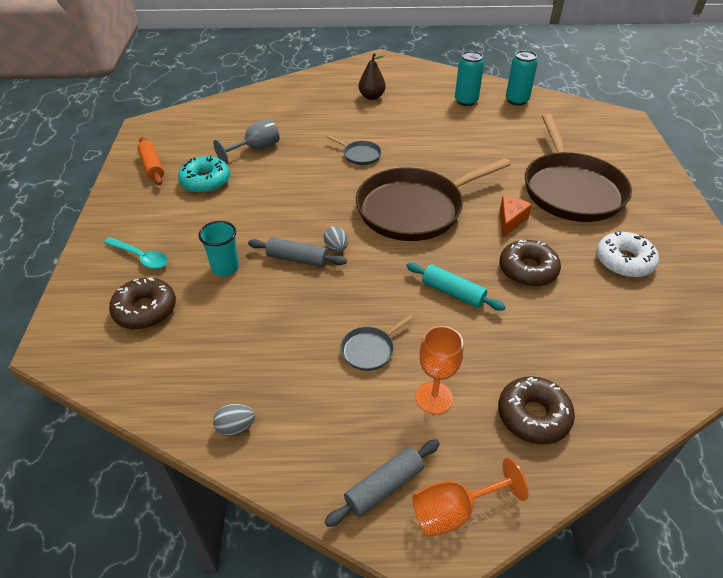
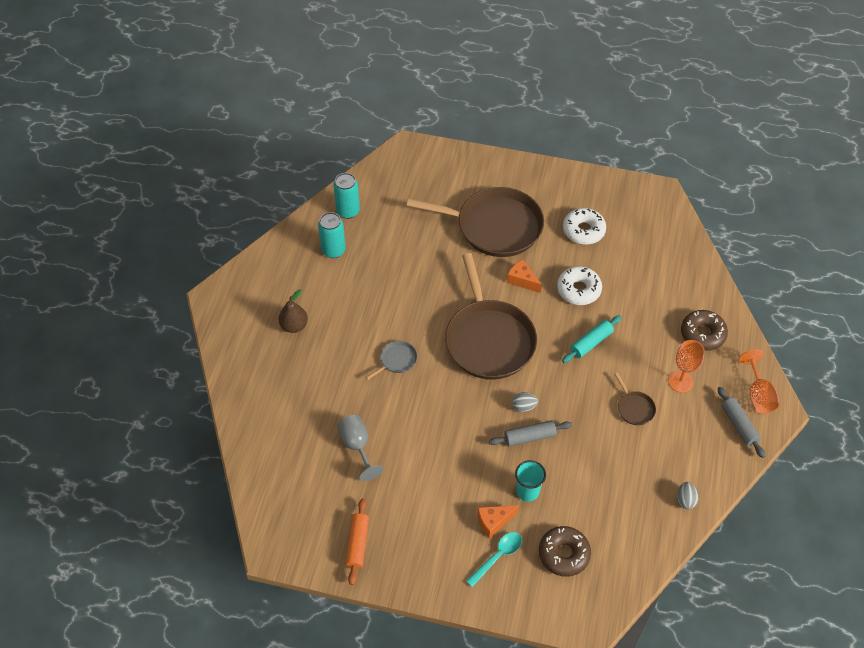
camera: 75 degrees left, 10 degrees up
orange rolling pin [137,137,164,185] -> orange rolling pin turned 75 degrees counterclockwise [346,499,369,585]
turquoise donut [178,155,230,193] -> none
grey rolling pin [248,237,347,267] -> grey rolling pin turned 45 degrees clockwise [489,420,572,447]
grey pan [341,315,413,371] -> brown pan [614,373,656,425]
brown donut [499,239,561,287] -> white donut [557,266,602,305]
none -> orange cheese [477,505,519,538]

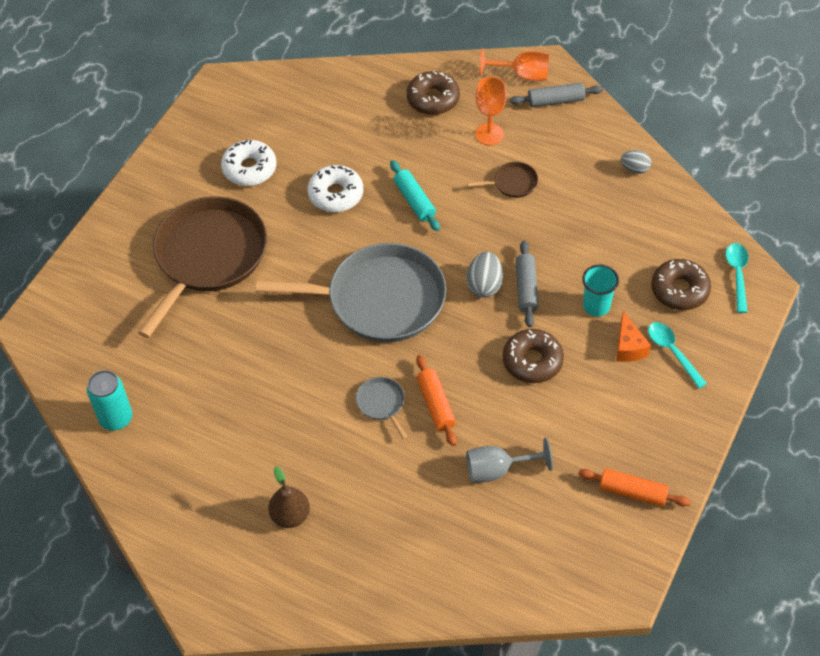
camera: 75 degrees left, 0 degrees up
turquoise can [318,212,346,258] -> none
brown pan [445,253,537,380] -> grey pan [256,243,446,342]
orange cheese [507,259,542,293] -> none
grey egg [512,392,538,412] -> grey egg [466,252,503,298], size x1.50
none -> orange rolling pin [416,355,457,446]
none -> brown donut [503,329,564,383]
none -> turquoise spoon [726,243,748,313]

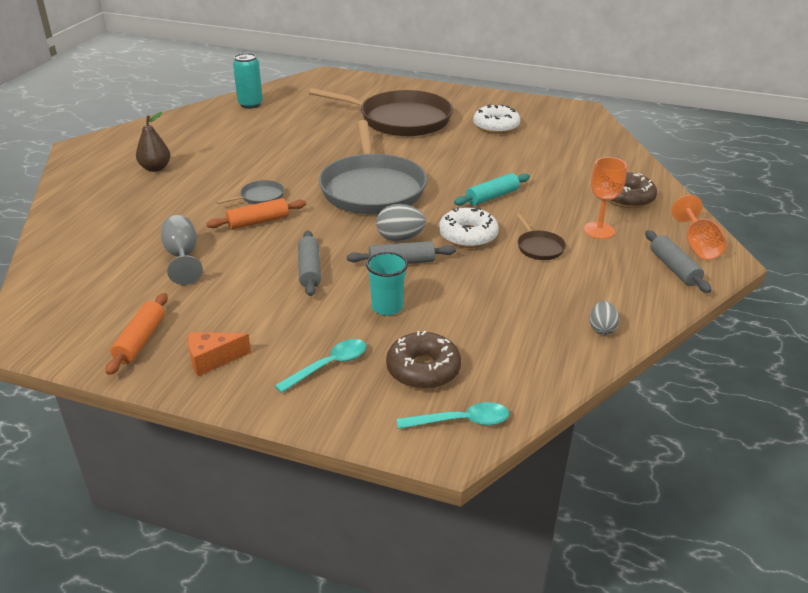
camera: 80 degrees right, 20 degrees down
white donut [307,165,363,212] -> white donut moved to [439,207,499,248]
brown donut [503,329,564,383] -> grey rolling pin [298,230,321,296]
orange cheese [616,311,651,362] -> orange cheese moved to [188,332,251,376]

